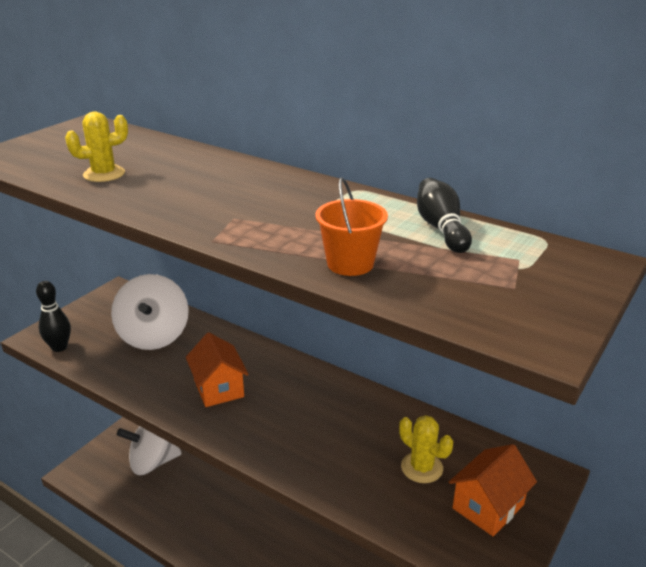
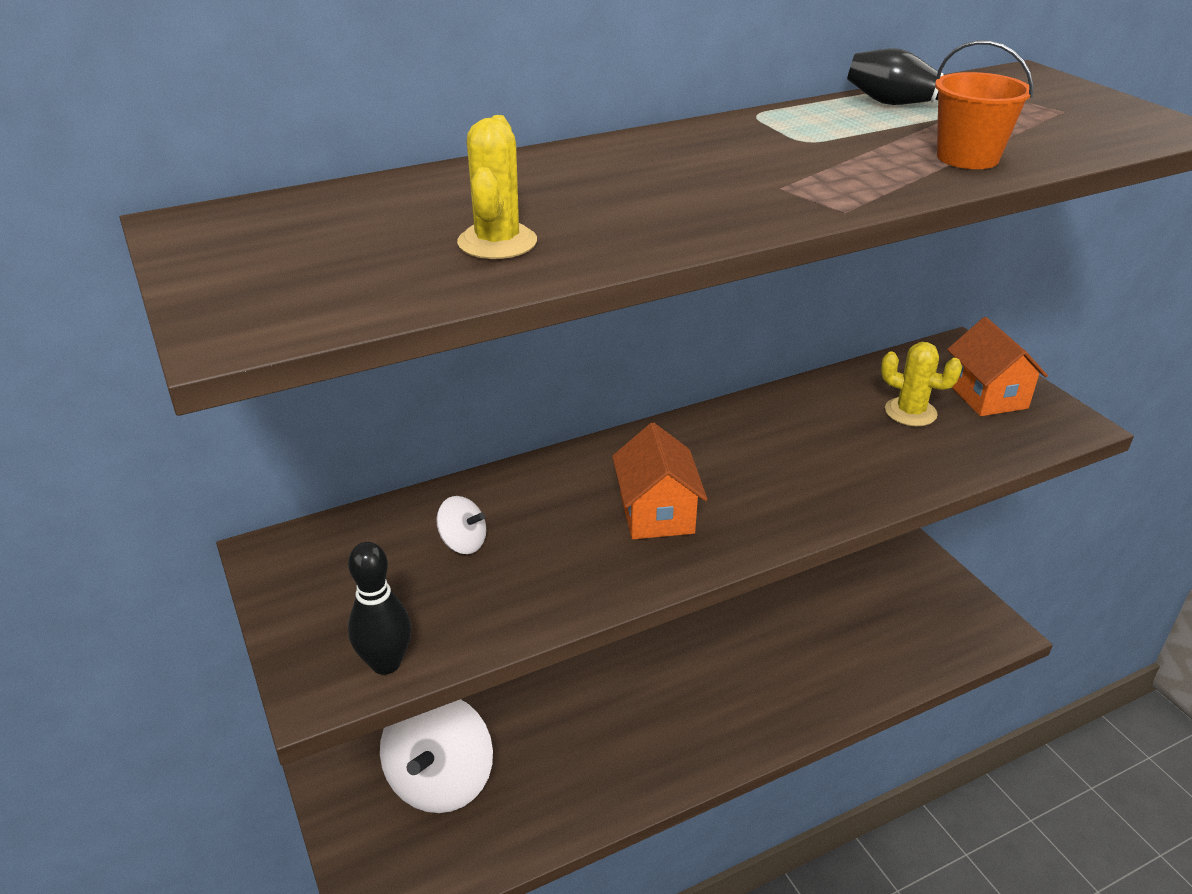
camera: 60 degrees left, 5 degrees up
white spinning top [111,274,189,350] -> white spinning top [436,496,486,554], size x0.44
orange house [186,332,249,407] -> orange house turned 75 degrees clockwise [612,422,707,539]
yellow cactus [399,415,453,483] -> yellow cactus turned 45 degrees clockwise [881,342,962,426]

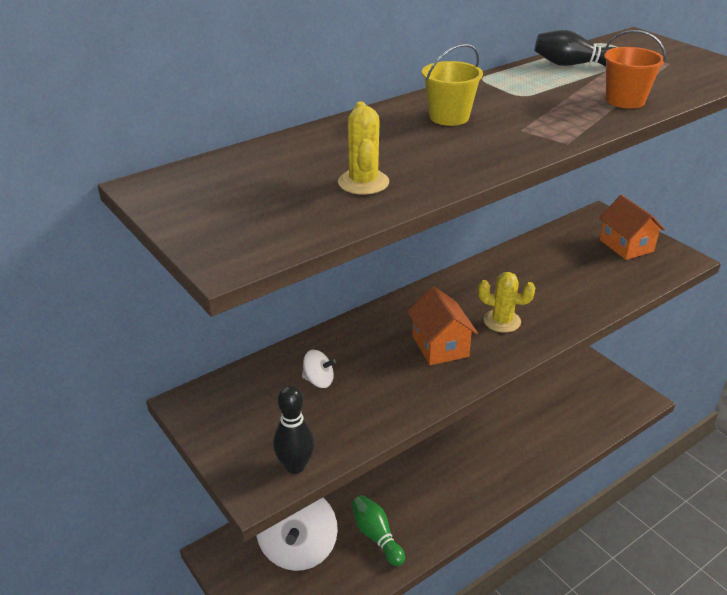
camera: 10 degrees left, 0 degrees up
yellow cactus [881,342,962,426] -> yellow cactus moved to [478,272,535,333]
none -> green bowling pin [352,495,405,566]
none -> yellow bucket [422,44,483,126]

